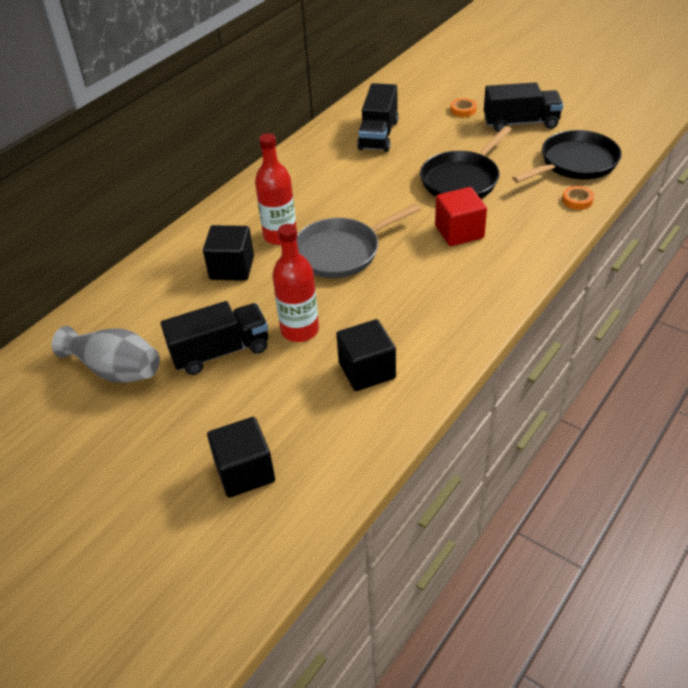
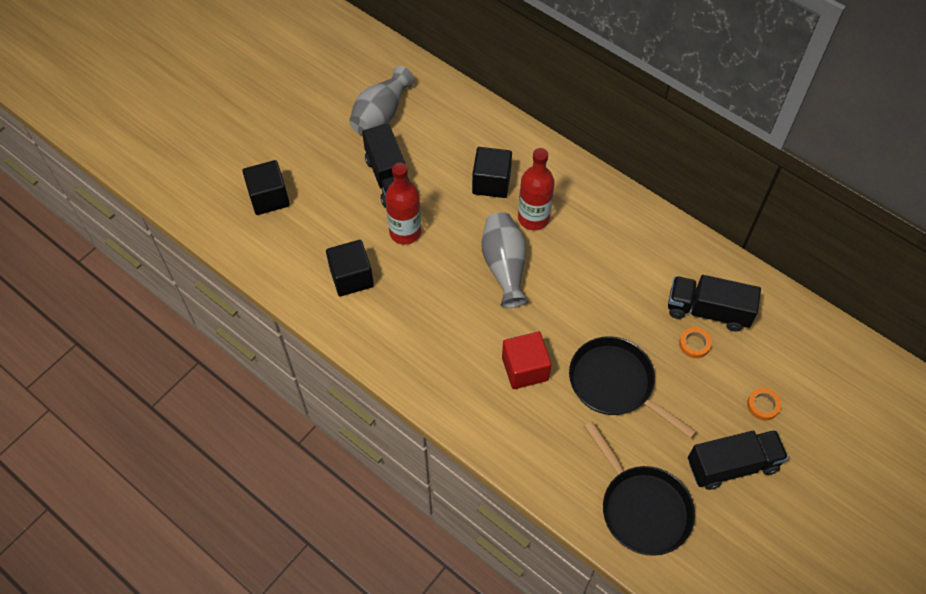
camera: 90 degrees right, 15 degrees up
grey pan [297,203,421,278] -> grey vase [481,212,528,308]
black truck [484,82,563,132] -> black truck turned 105 degrees counterclockwise [688,430,788,490]
orange tape [562,186,594,210] -> orange tape moved to [679,327,712,358]

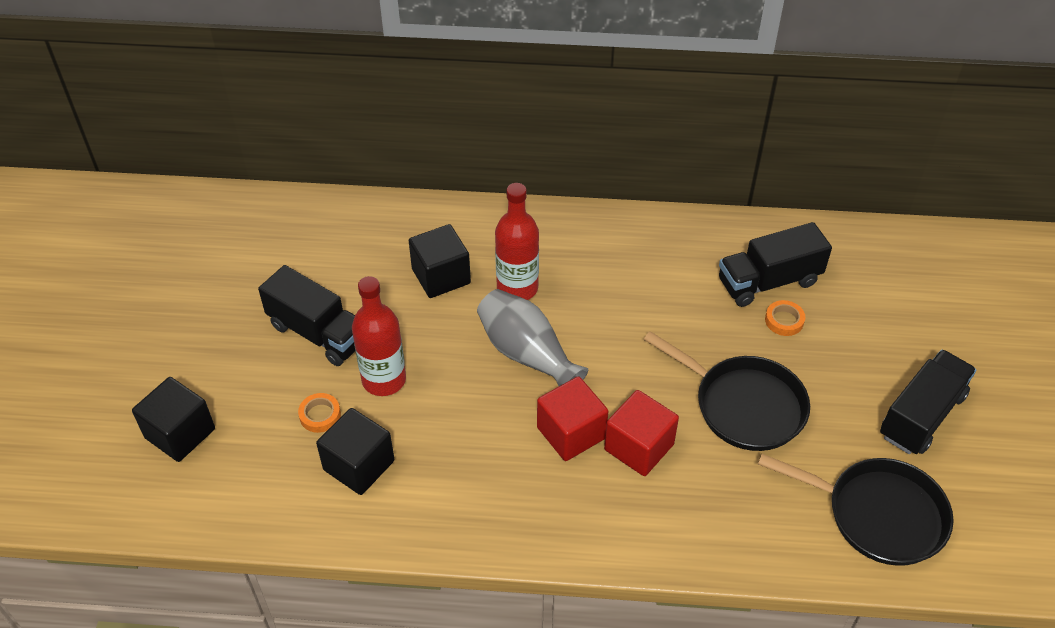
camera: 35 degrees left, 10 degrees down
grey vase [349,66,415,135] -> none
black pan [569,336,697,439] -> black pan turned 150 degrees counterclockwise [644,331,810,451]
orange tape [747,388,781,420] -> orange tape moved to [298,393,341,433]
none -> red cube [537,376,608,461]

